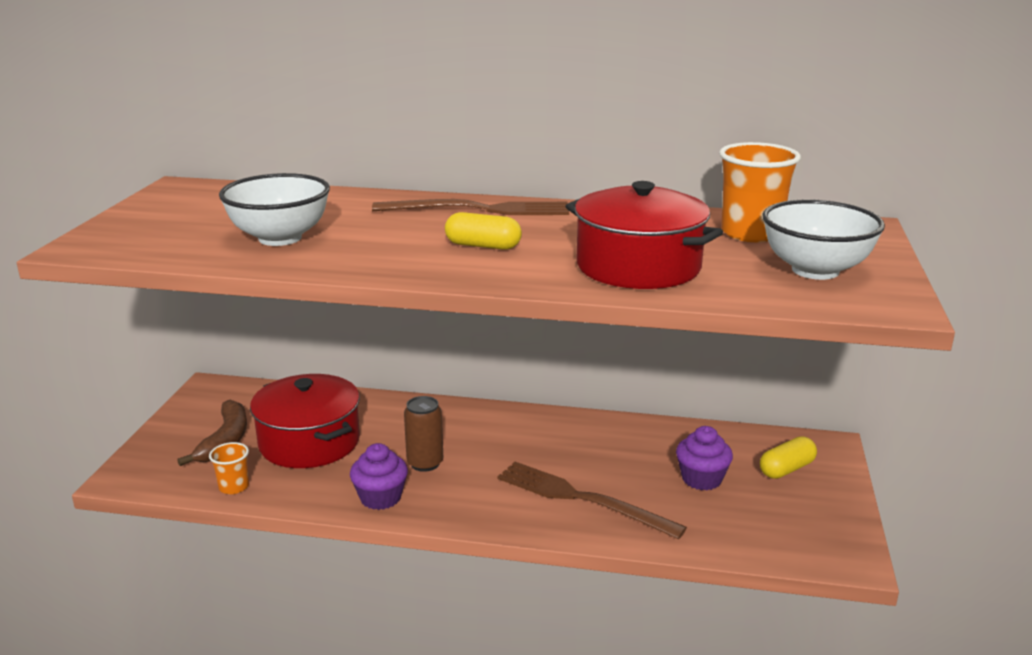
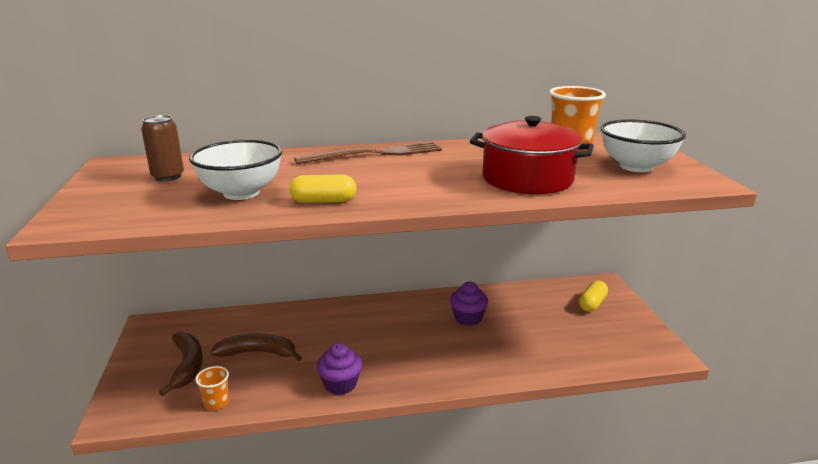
camera: 20 degrees left, 0 degrees up
red pot [250,374,360,468] -> brown banana [210,333,302,361]
brown can [404,396,443,472] -> brown can moved to [141,115,184,181]
yellow capsule [445,212,522,250] -> yellow capsule moved to [290,174,357,203]
brown fork [497,462,687,539] -> none
purple cupcake [676,426,733,490] -> purple cupcake moved to [450,282,488,326]

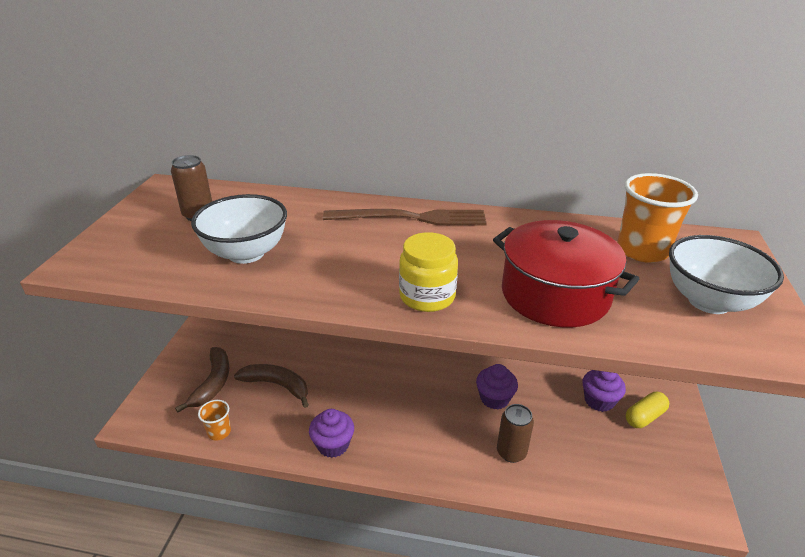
camera: 20 degrees right, 10 degrees up
yellow capsule [290,174,357,203] -> none
none -> yellow jar [399,232,458,312]
none -> brown can [497,404,534,463]
none -> purple cupcake [583,370,626,412]

